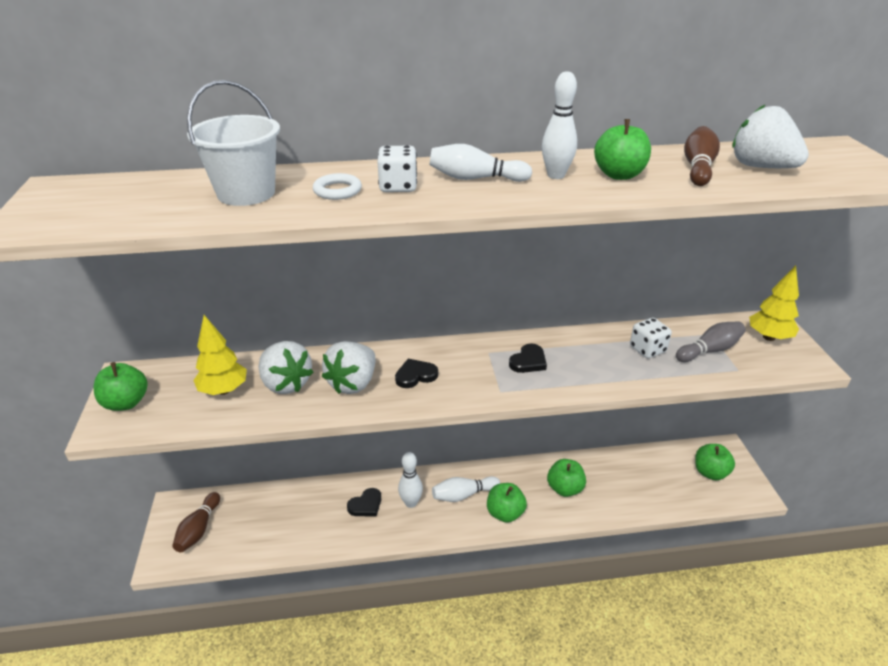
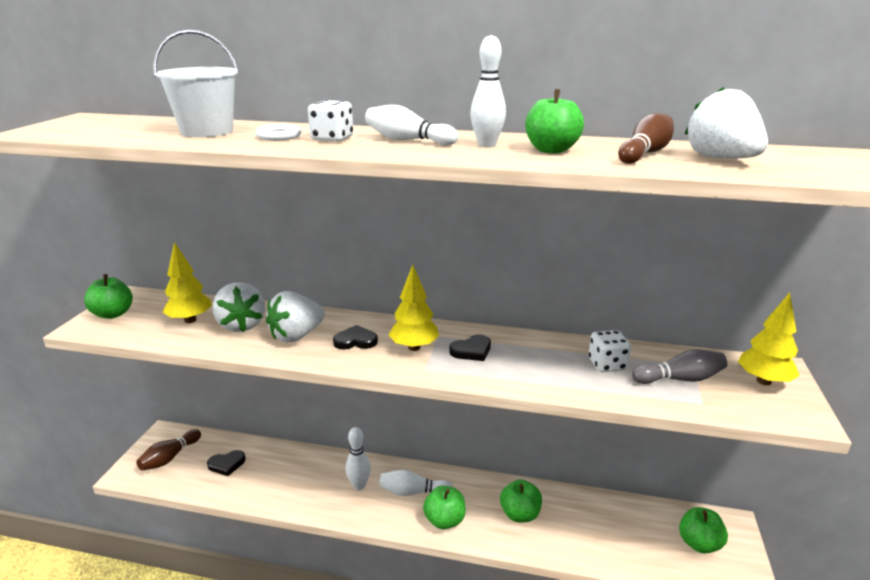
camera: 20 degrees right, 10 degrees down
black heart [347,488,381,516] -> black heart moved to [207,450,246,476]
none -> yellow tree [388,265,439,351]

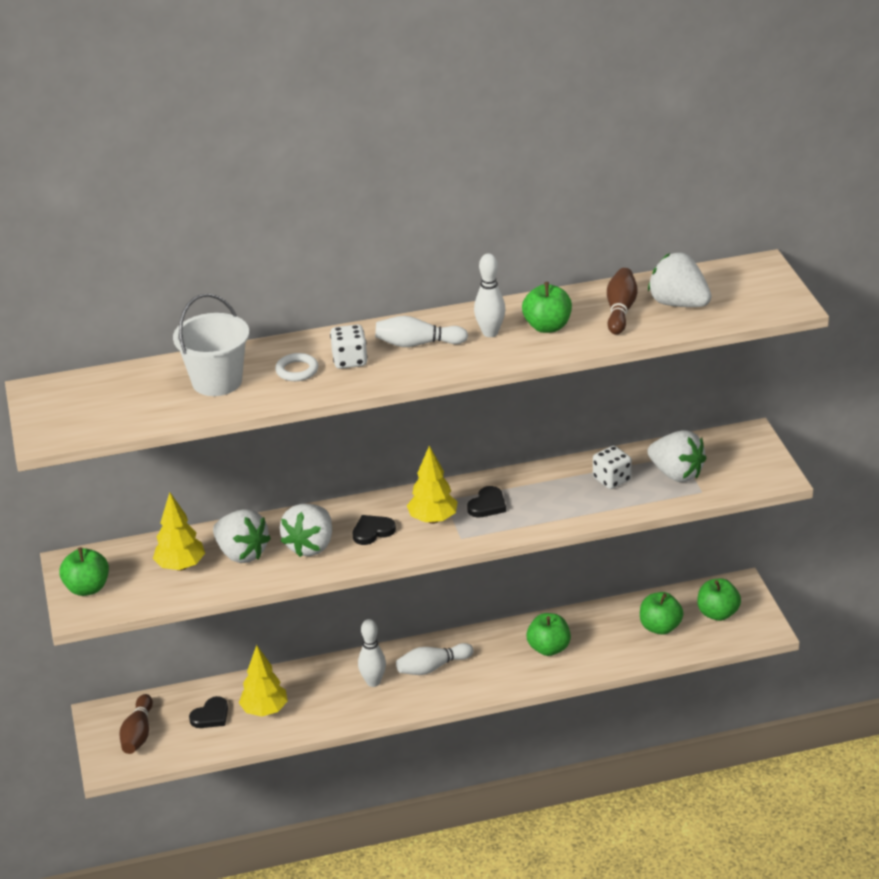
camera: 25 degrees left, 10 degrees up
green apple [423,486,466,529] -> green apple moved to [640,592,683,635]
grey bowling pin [632,349,727,384] -> white strawberry [647,430,707,482]
yellow tree [738,292,800,385] -> yellow tree moved to [239,645,288,717]

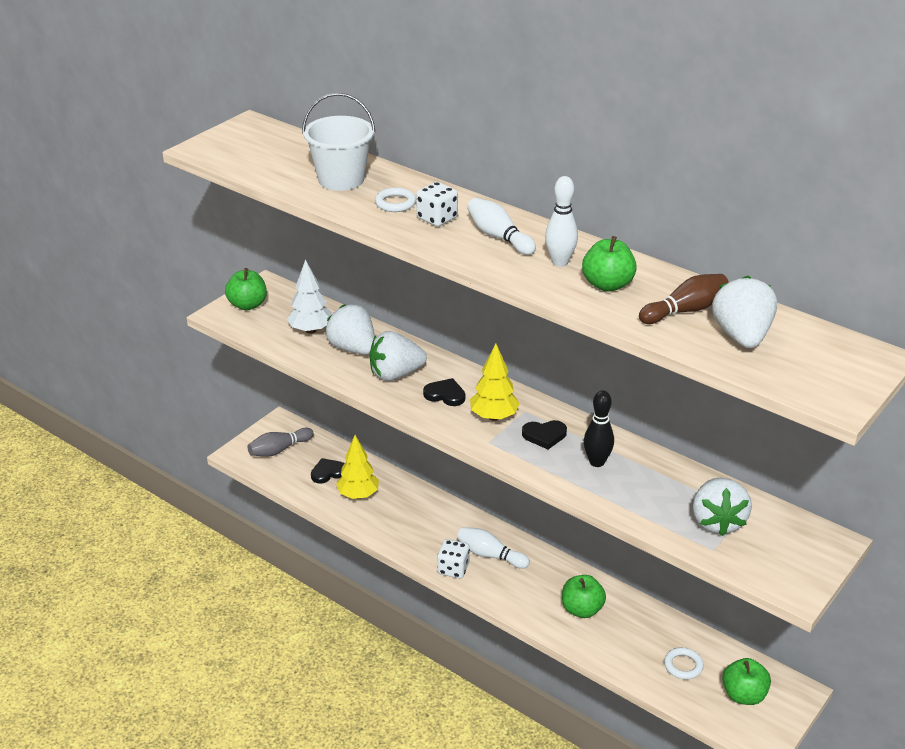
camera: 50 degrees right, 0 degrees up
brown bowling pin [119,694,153,754] -> grey bowling pin [247,428,314,457]
yellow tree [153,492,205,571] -> white tree [287,259,332,334]
black heart [189,696,228,728] -> black heart turned 150 degrees clockwise [311,458,345,484]
white strawberry [213,509,271,563] -> white strawberry turned 135 degrees clockwise [325,304,375,355]
white bowling pin [358,619,386,687] -> none
white dice [593,446,632,489] -> white dice moved to [437,539,470,578]
green apple [640,592,683,635] -> white ring [664,647,704,679]
none -> black bowling pin [584,390,614,467]

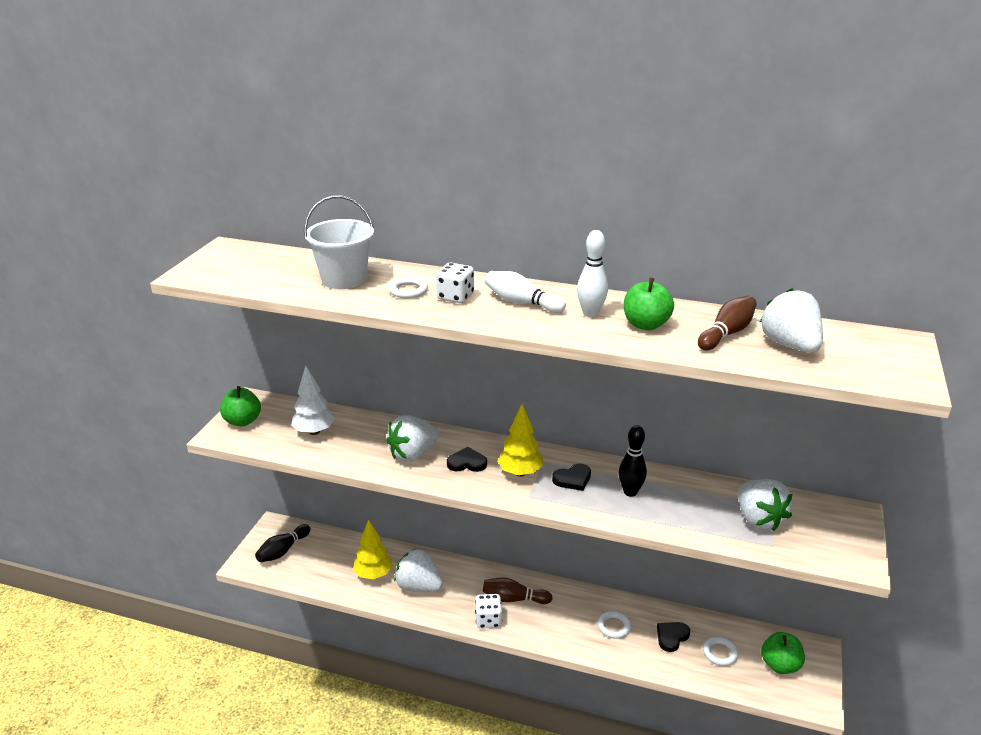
camera: 20 degrees left, 5 degrees down
grey bowling pin [247,428,314,457] -> black bowling pin [255,524,311,562]
black heart [311,458,345,484] -> black heart moved to [657,622,690,652]
white strawberry [325,304,375,355] -> white strawberry moved to [394,549,443,592]
white bowling pin [457,527,530,569] -> brown bowling pin [482,577,553,604]
green apple [562,575,606,618] -> white ring [598,611,631,639]

